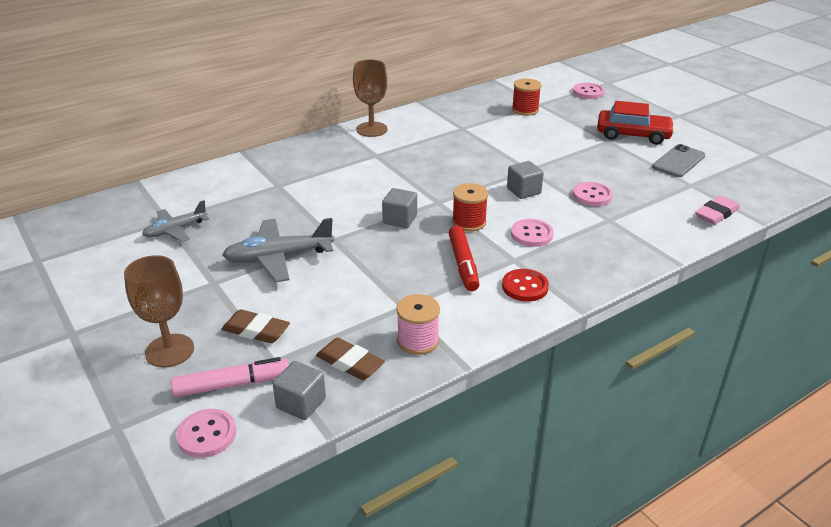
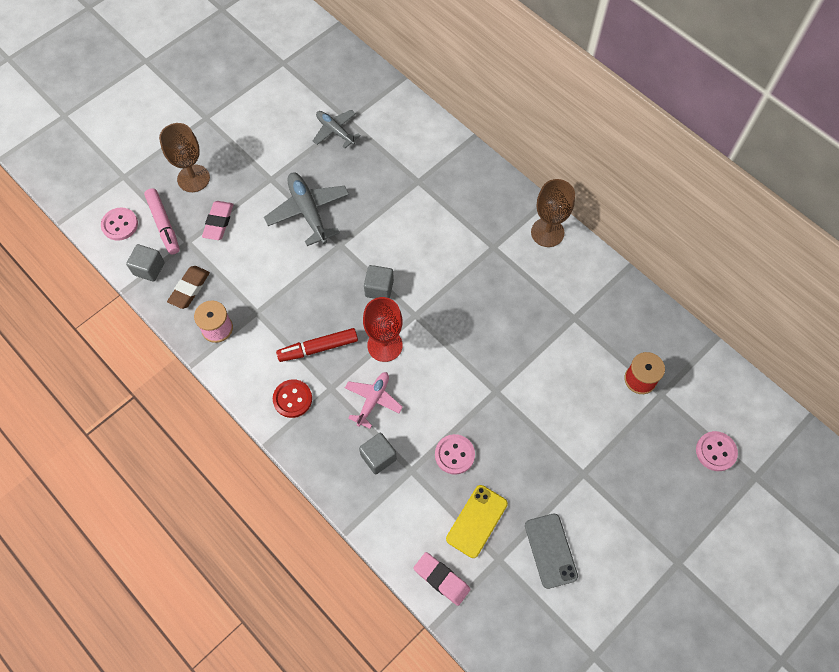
camera: 80 degrees right, 30 degrees up
brown eraser [222,309,290,343] -> pink eraser [202,201,233,240]
red spool [452,183,488,232] -> red goblet [363,297,403,362]
grey cube [507,161,544,199] -> grey cube moved to [359,433,397,474]
pink button [511,219,554,247] -> pink plane [345,372,403,429]
red car [597,101,675,145] -> none
grey phone [652,144,705,177] -> grey phone turned 45 degrees clockwise [525,514,578,589]
none -> yellow phone [446,485,508,558]

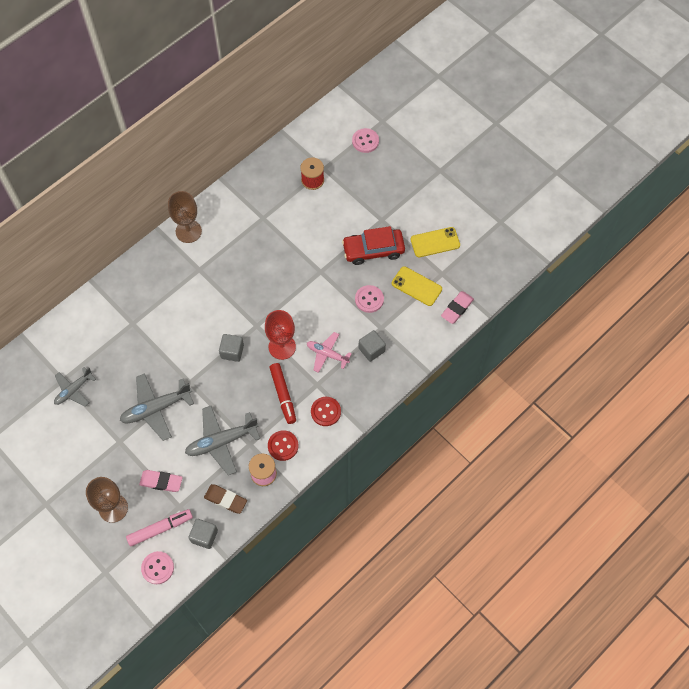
camera: 90 degrees left, 0 degrees up
grey phone [525,514,578,589] -> yellow phone [410,227,460,257]
none -> grey plane [185,406,260,475]
none -> red button [268,430,299,461]
none -> red car [342,226,405,265]

